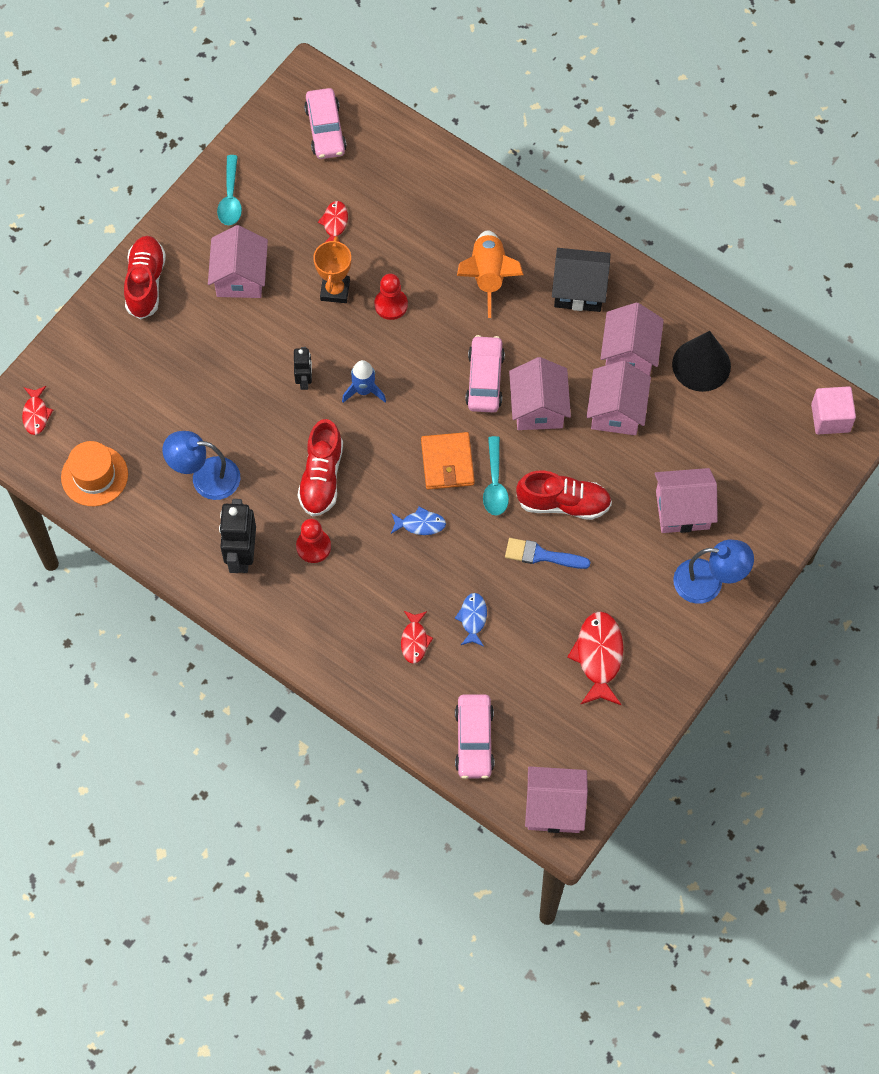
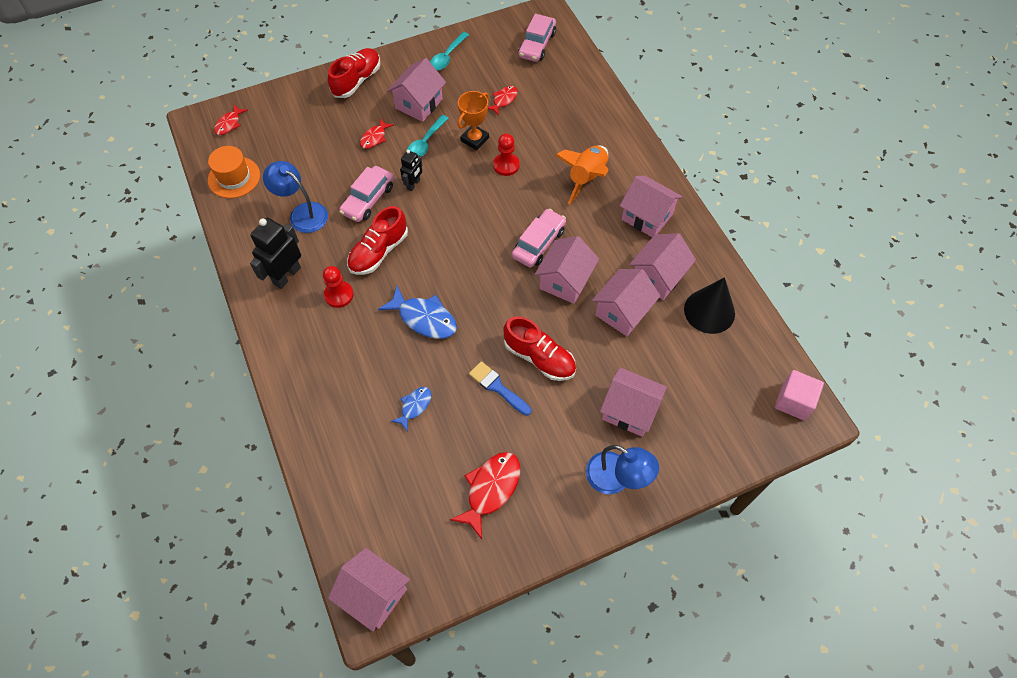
camera: 30 degrees right, 5 degrees down
blue rocket [342,360,386,403] -> none
blue fish [391,506,446,535] -> blue fish [378,286,457,339], size x1.73
red fish [401,611,433,664] -> red fish moved to [360,118,394,149]
orange wallet [421,432,475,490] -> none
pink car [455,694,494,779] -> pink car moved to [339,166,394,222]
turquoise spoon [483,436,509,516] -> turquoise spoon moved to [407,115,448,157]
black house [552,248,610,312] -> pink house [620,176,683,237]

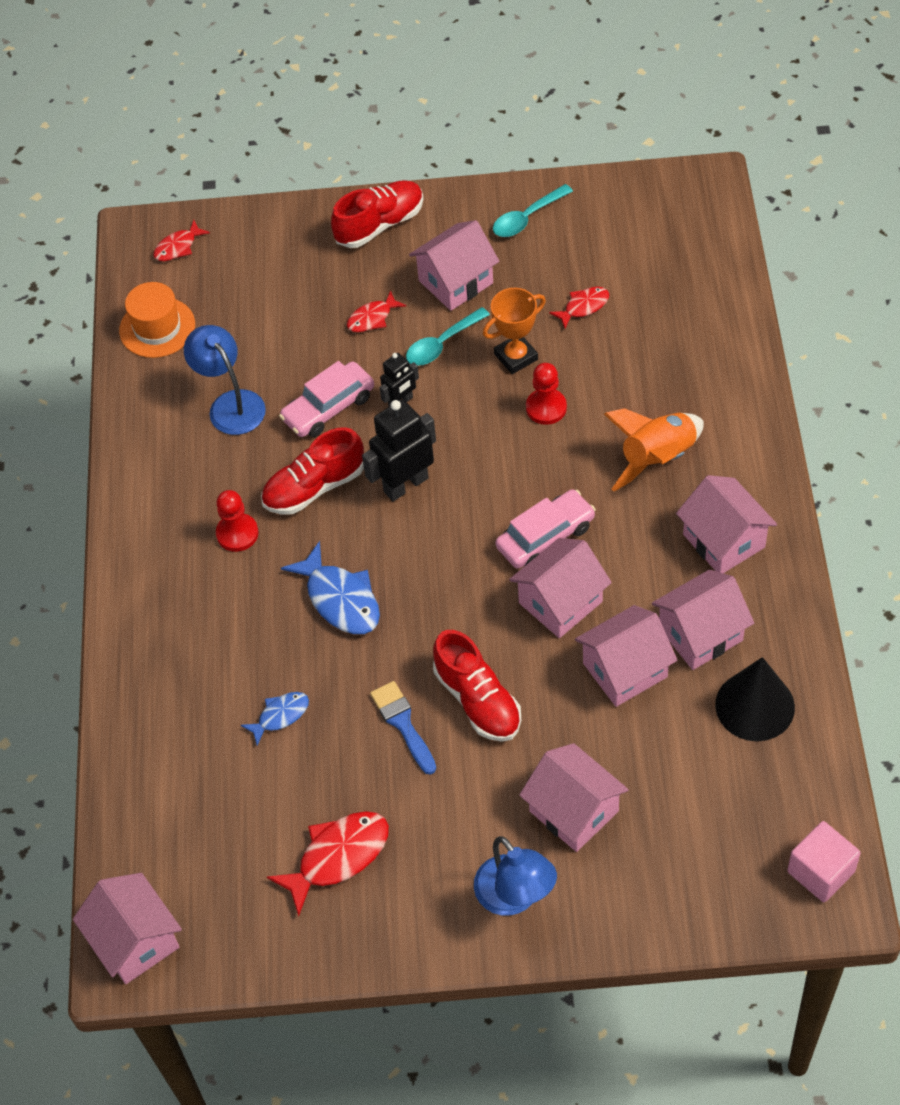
camera: 25 degrees right, 5 degrees down
black robot [250,218,301,289] -> black robot moved to [362,399,436,501]
pink car [518,14,556,62] -> none

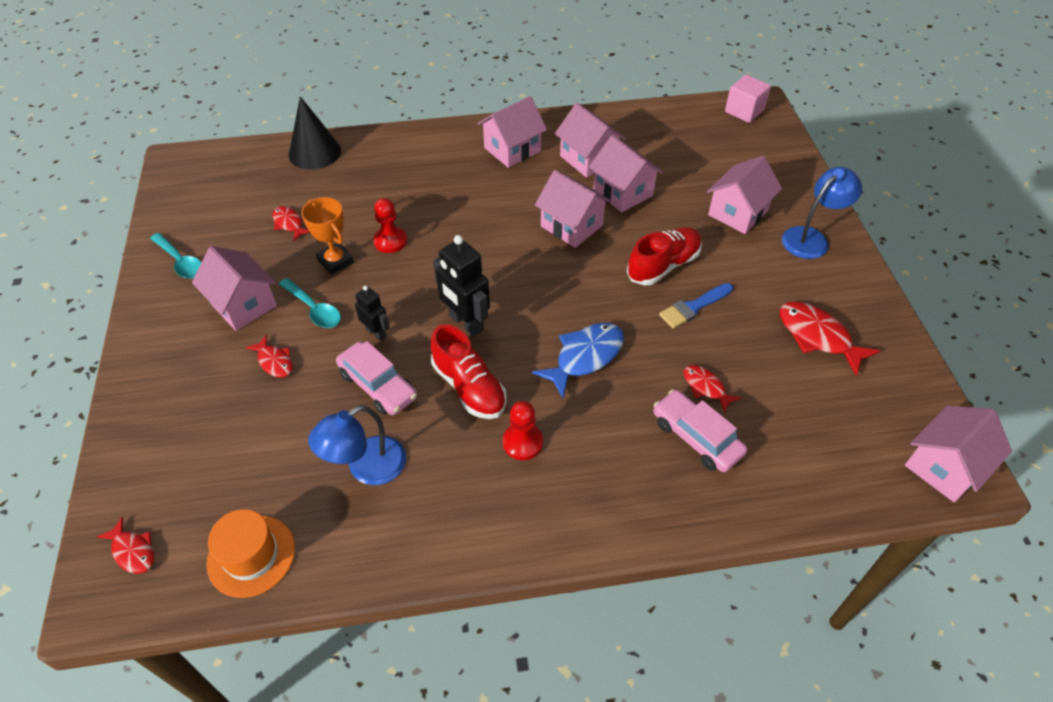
camera: 100 degrees left, 5 degrees down
blue fish [241,692,309,746] -> red fish [684,365,741,413]
red shoe [331,180,424,248] -> none
pink car [495,489,596,569] -> pink car moved to [653,389,747,472]
orange rocket [604,408,704,491] -> none
black cone [715,657,795,741] -> black cone moved to [289,96,341,170]

